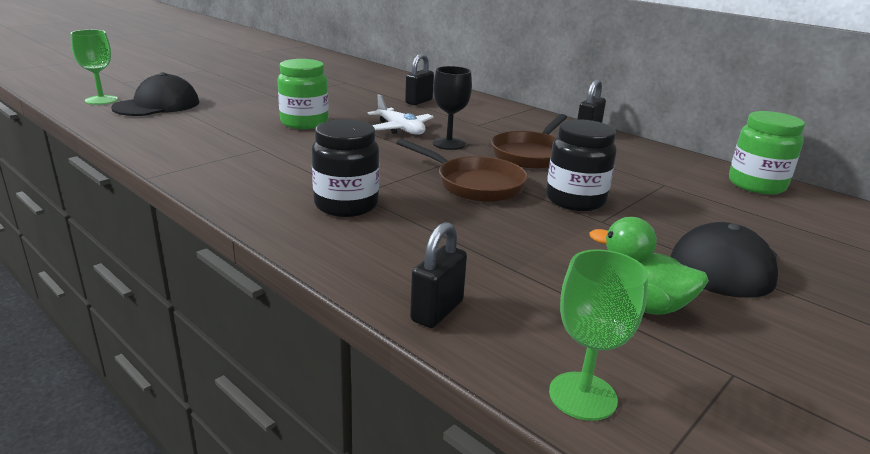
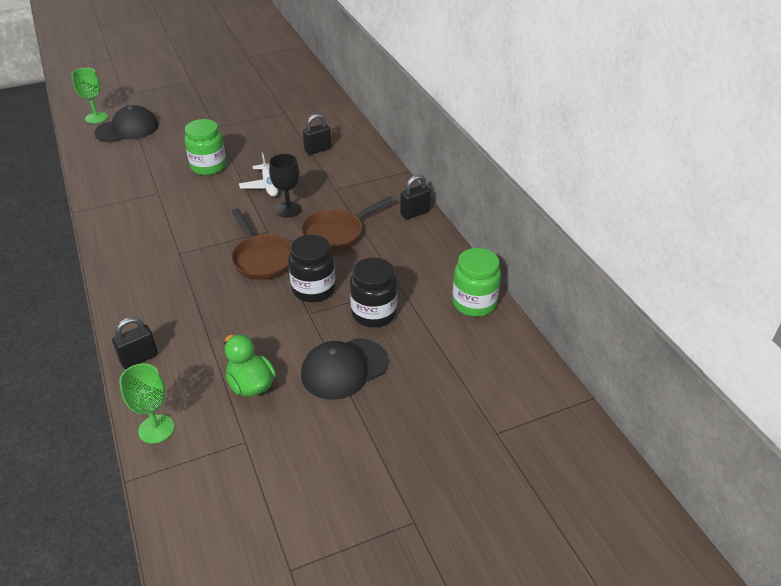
camera: 25 degrees right, 15 degrees up
black jar [312,119,379,217] -> black jar moved to [350,258,397,327]

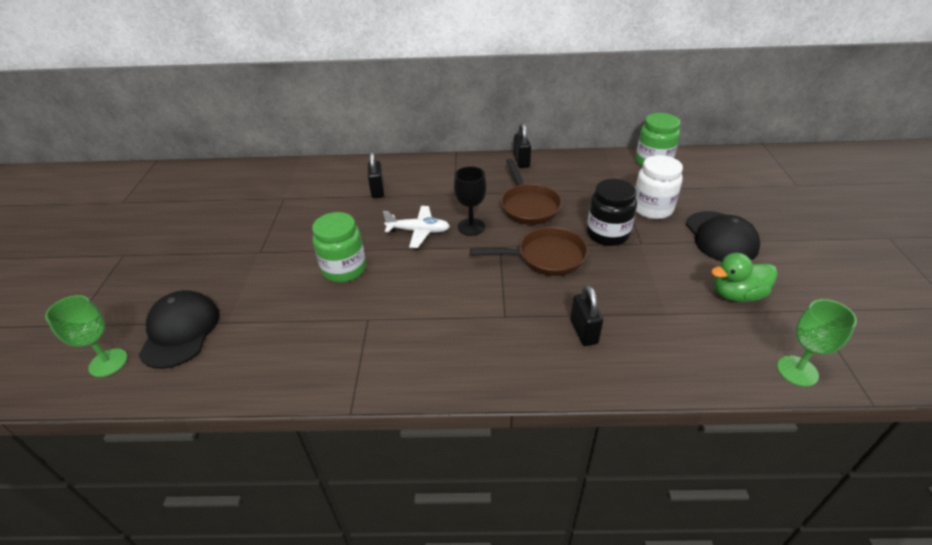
camera: 65 degrees left, 0 degrees up
black padlock [112,317,158,369] -> black padlock moved to [570,285,603,346]
black jar [350,258,397,327] -> white jar [635,155,683,219]

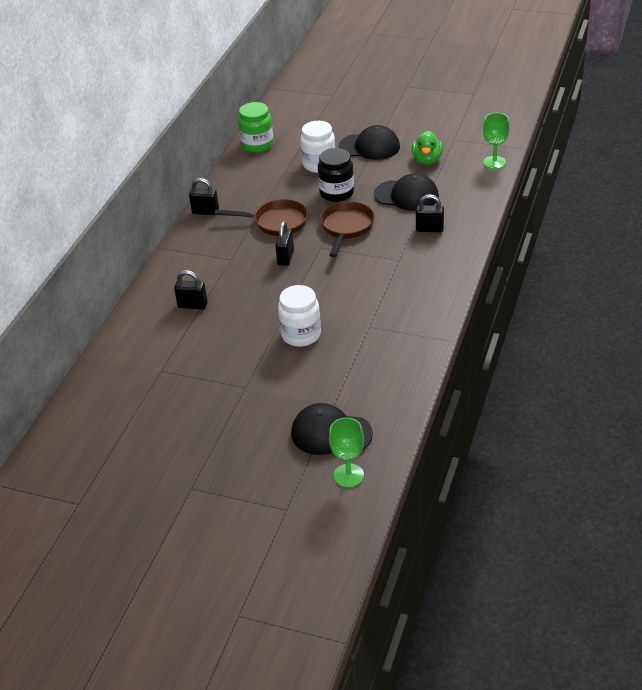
camera: 70 degrees left, 0 degrees up
green jar [312,212,366,282] -> white jar [278,285,321,347]
white plane [383,206,450,248] -> none
black goblet [454,166,487,236] -> black padlock [275,221,294,266]
none -> black cap [374,173,439,211]

